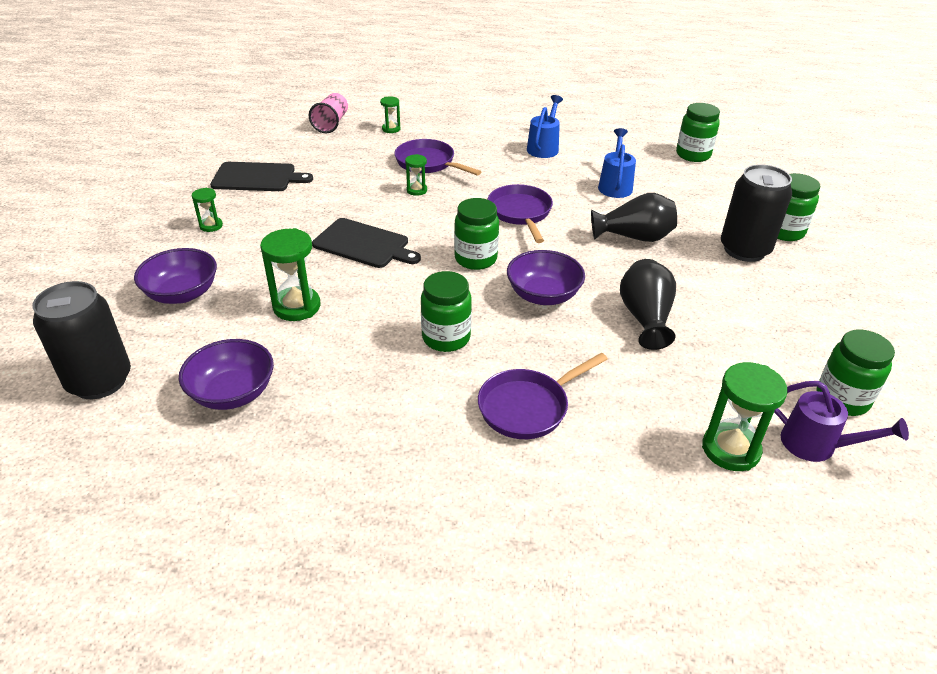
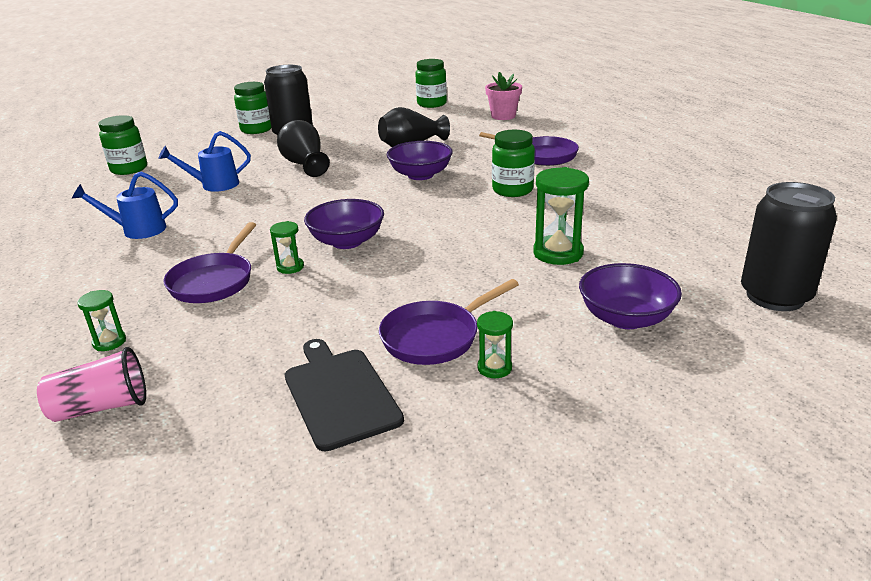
camera: 115 degrees left, 10 degrees down
purple bowl [179,339,274,410] -> purple bowl moved to [304,199,384,249]
black cutting board [312,218,421,268] -> none
green jar [454,198,499,270] -> none
purple pan [488,184,553,243] -> purple pan moved to [379,279,519,365]
green hourglass [702,362,788,471] -> pink flower pot [485,72,522,120]
purple watering can [774,381,909,462] -> none

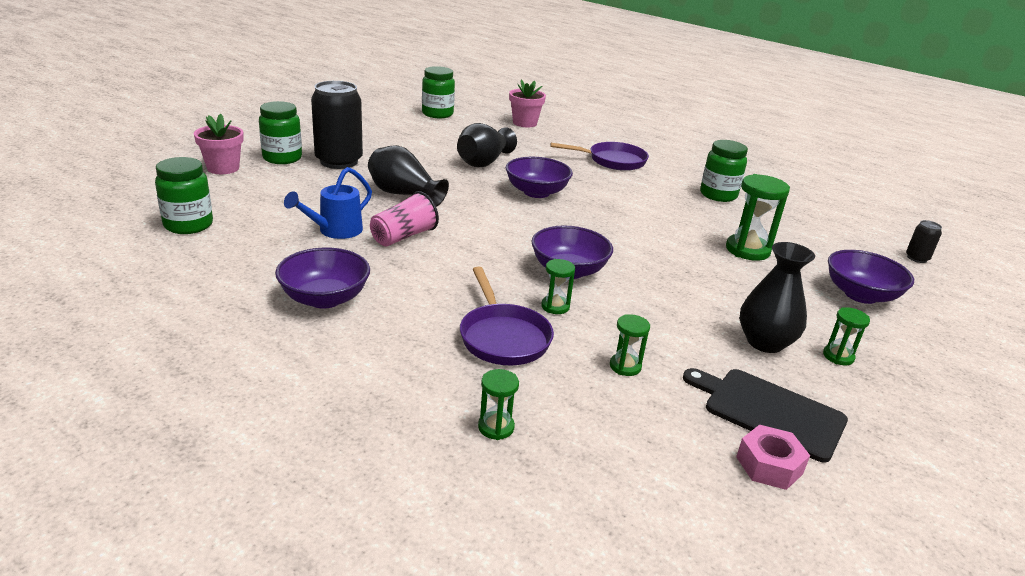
camera: 35 degrees left, 0 degrees up
pink cup [37,347,146,422] -> pink cup moved to [370,191,439,246]
blue watering can [71,172,178,239] -> purple bowl [275,248,370,308]
purple pan [379,279,519,365] -> black vase [740,242,815,353]
green jar [492,130,535,197] -> green jar moved to [700,140,748,202]
black can [741,182,837,311] -> black can [906,220,942,263], size x0.44
none -> pink flower pot [194,114,244,174]
none -> green hourglass [610,314,650,376]
none -> pink nut [736,424,810,490]

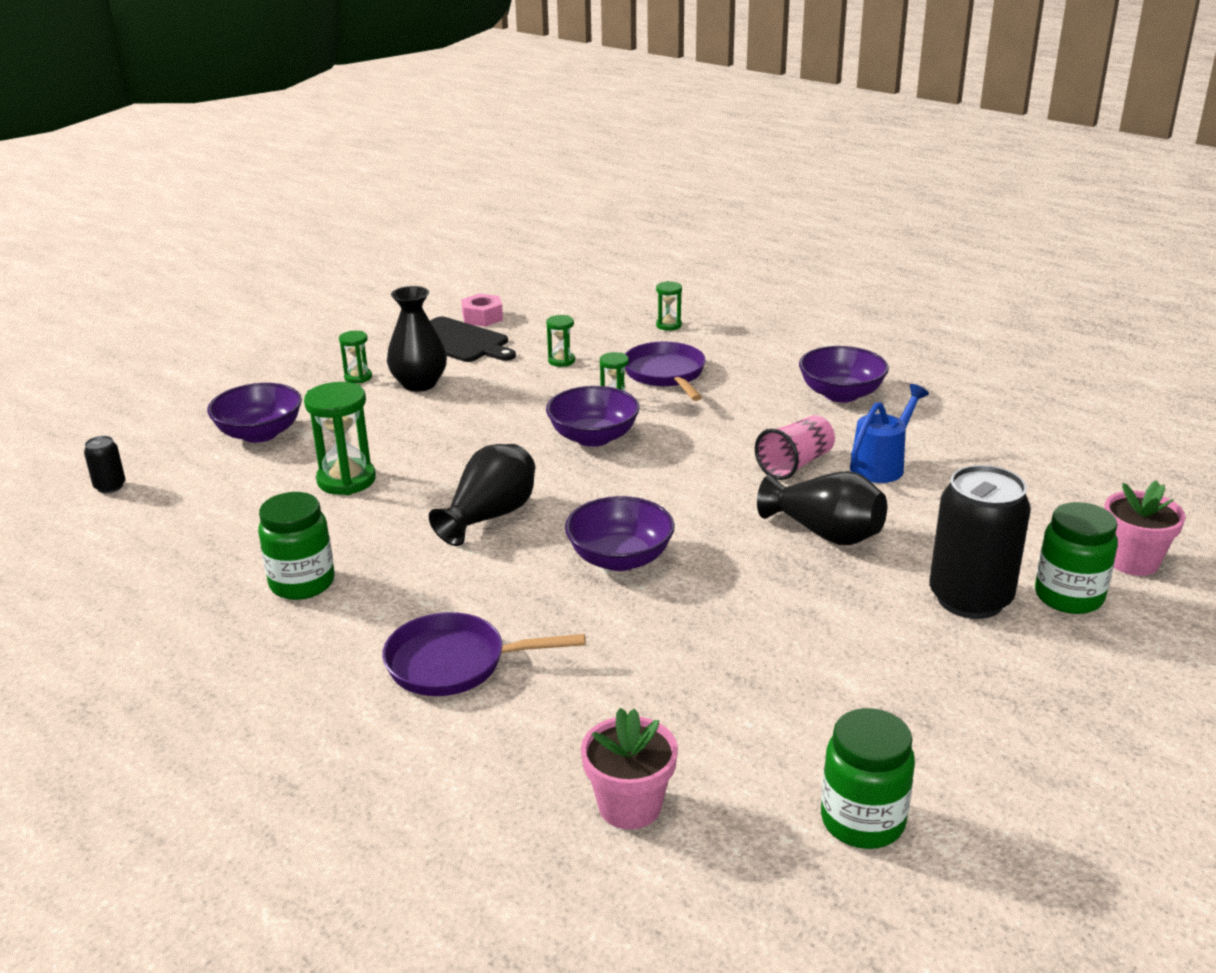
camera: 175 degrees left, 0 degrees up
green jar [155,157,213,234] -> none
black vase [457,123,517,167] -> black vase moved to [429,444,535,546]

